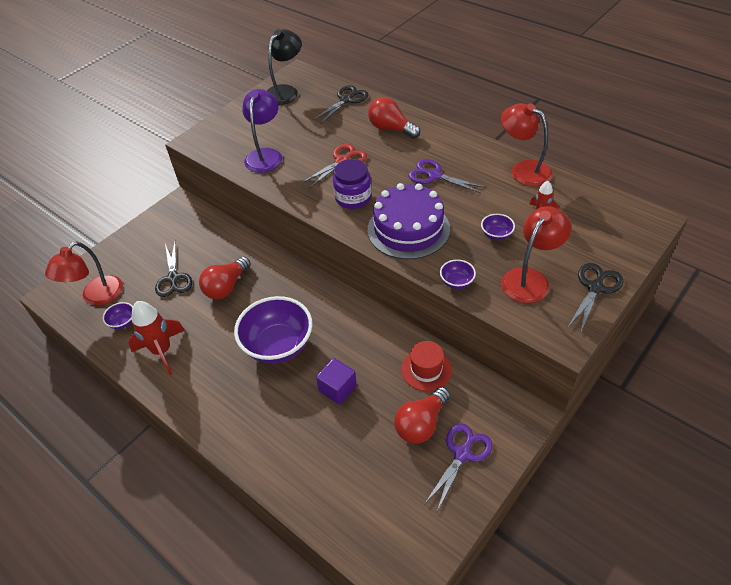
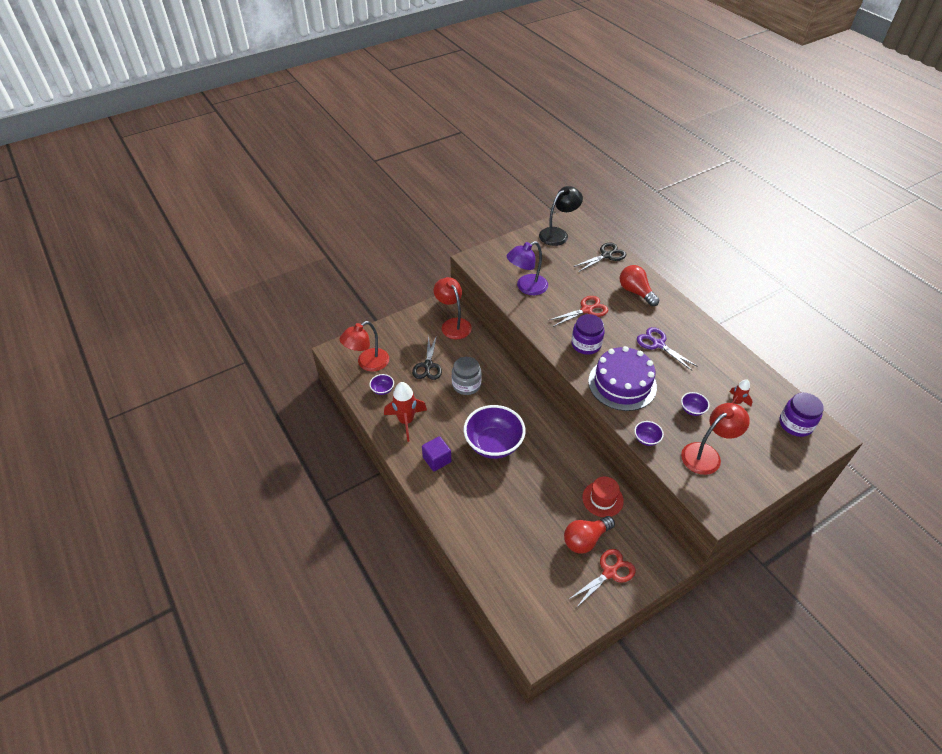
camera: 15 degrees right, 0 degrees up
red light bulb [199,257,251,299] -> grey jar [452,357,482,395]
purple lamp [242,89,282,173] -> purple lamp turned 150 degrees counterclockwise [507,241,548,295]
purple cube [316,358,357,405] -> purple cube moved to [422,436,451,471]
purple scissors [425,424,492,511] -> red scissors [569,549,635,608]
red lamp [501,103,553,187] -> red lamp moved to [434,277,472,339]
black scissors [568,263,623,332] -> none
none -> purple jar [779,393,824,437]

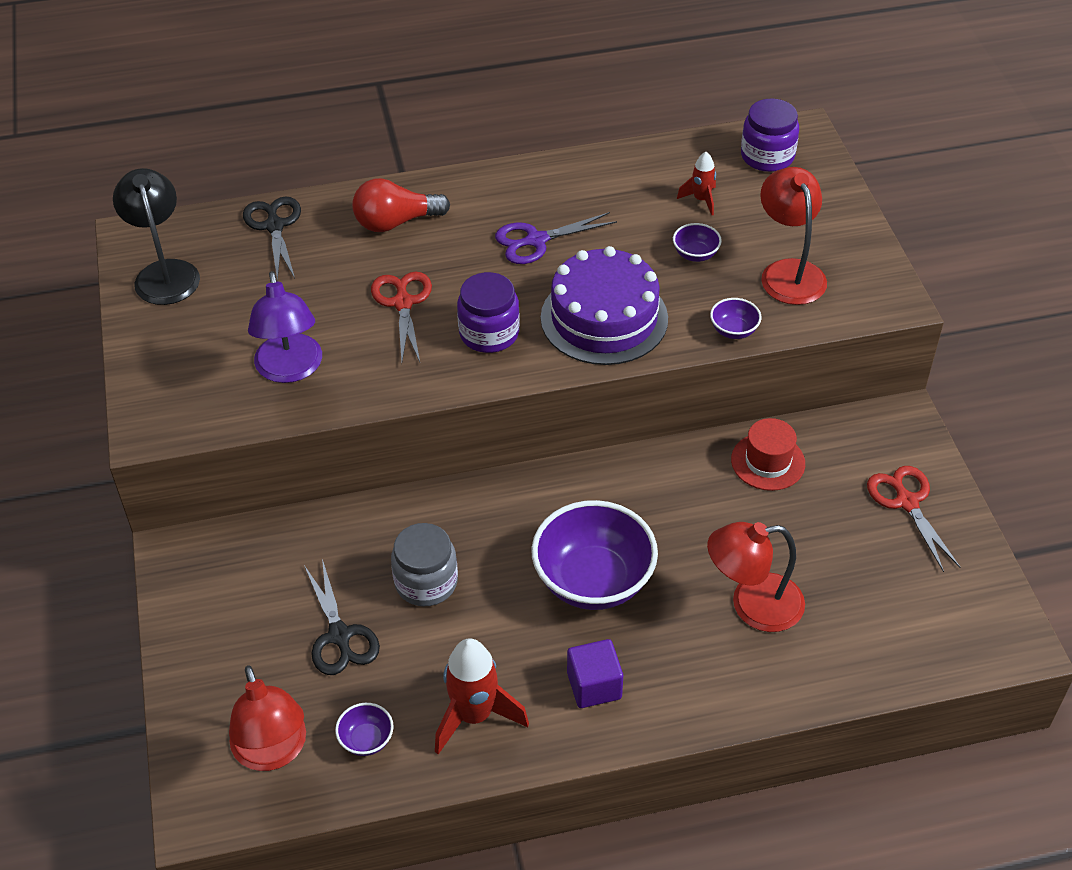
camera: 70 degrees left, 0 degrees up
black scissors [412,335,442,380] -> black scissors turned 45 degrees clockwise [304,559,380,675]
red lamp [434,277,472,339] -> red lamp moved to [707,522,805,632]
red light bulb [564,516,615,554] -> none

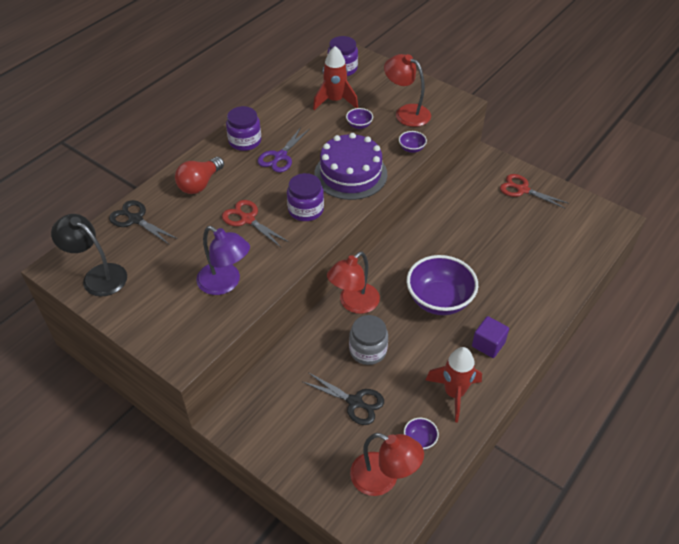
camera: 40 degrees left, 0 degrees up
red rocket [677,152,716,215] -> red rocket [313,46,358,110], size x1.84
red lamp [707,522,805,632] -> red lamp moved to [327,251,380,314]
red hat [731,418,805,491] -> none
none -> purple jar [226,106,261,151]

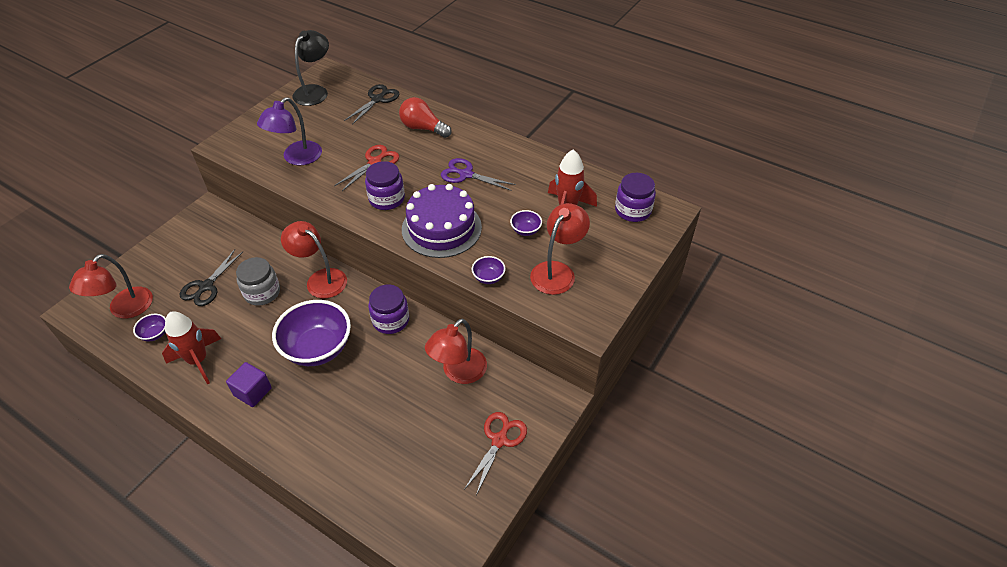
camera: 85 degrees right, 0 degrees up
purple jar [226,106,261,151] -> purple jar moved to [368,284,409,334]
none -> red lamp [425,319,487,384]

